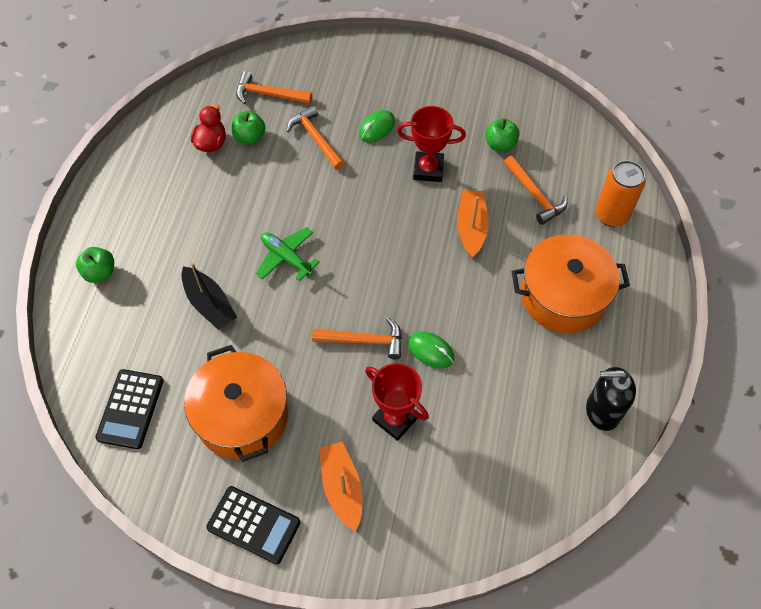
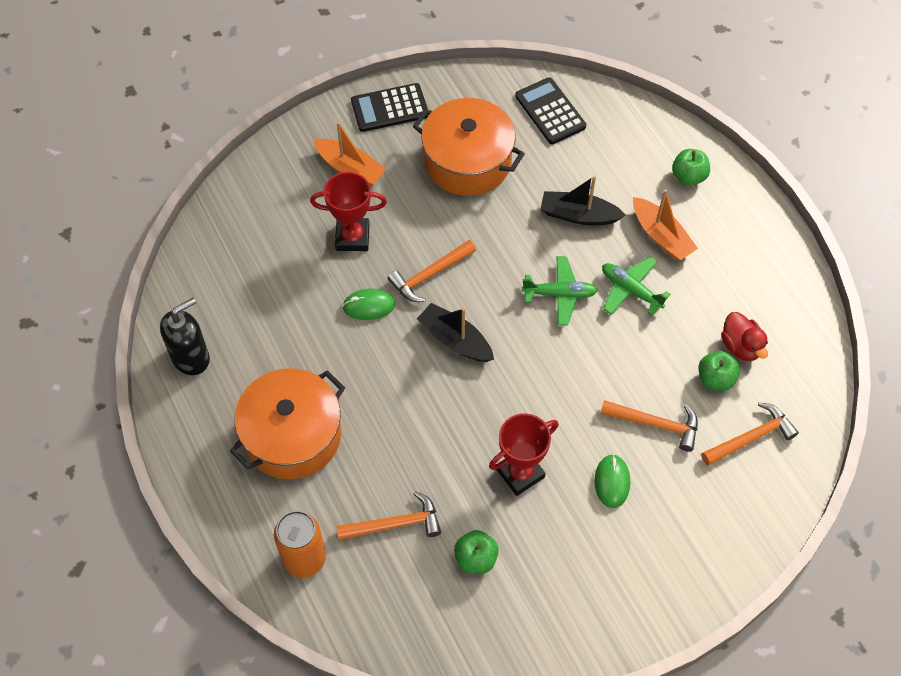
camera: 140 degrees right, 0 degrees up
orange boat [457,190,489,258] -> orange boat moved to [633,189,698,260]
orange hammer [504,156,567,225] -> orange hammer turned 150 degrees clockwise [336,491,441,540]
none -> black boat [417,303,494,362]
none -> green plane [602,257,671,316]

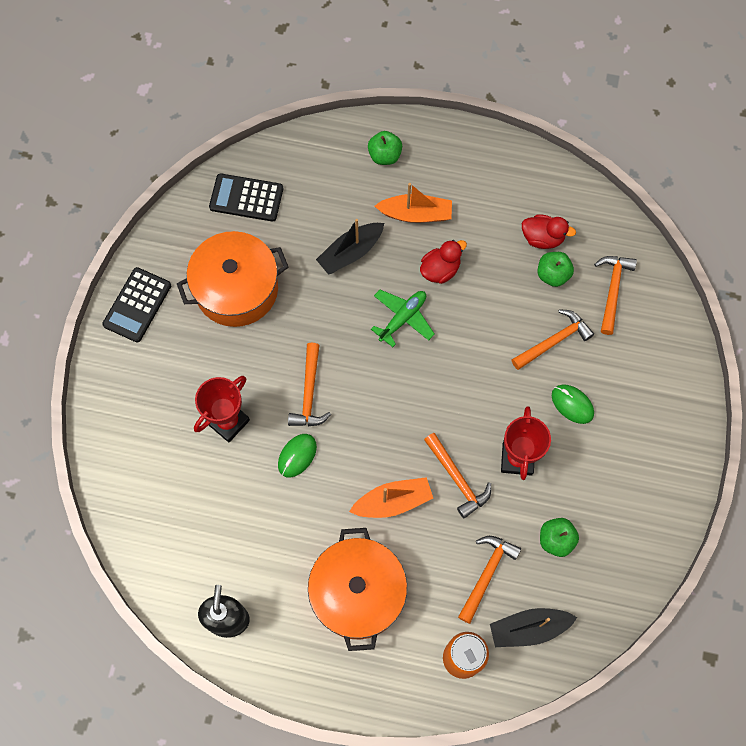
camera: 50 degrees left, 10 degrees up
orange boat [313,122,386,186] -> orange boat moved to [349,477,433,518]
black boat [417,303,494,362] -> black boat moved to [490,608,577,647]
green plane [602,257,671,316] -> red duck [420,240,467,284]
none -> orange hammer [424,433,491,518]

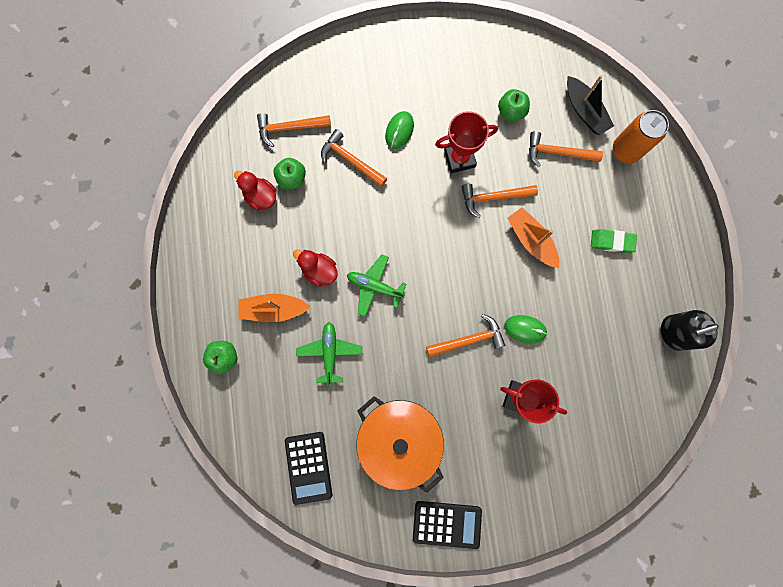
camera: 110 degrees left, 10 degrees up
orange pot [308,528,407,651] -> green eraser [591,229,637,253]
black boat [316,219,384,275] -> green plane [296,322,362,386]
orange boat [375,183,452,223] -> orange boat turned 75 degrees counterclockwise [238,294,311,322]
orange hammer [424,433,491,518] -> orange hammer turned 135 degrees counterclockwise [462,184,538,218]
red duck [522,214,576,249] -> red duck turned 45 degrees counterclockwise [234,171,276,211]

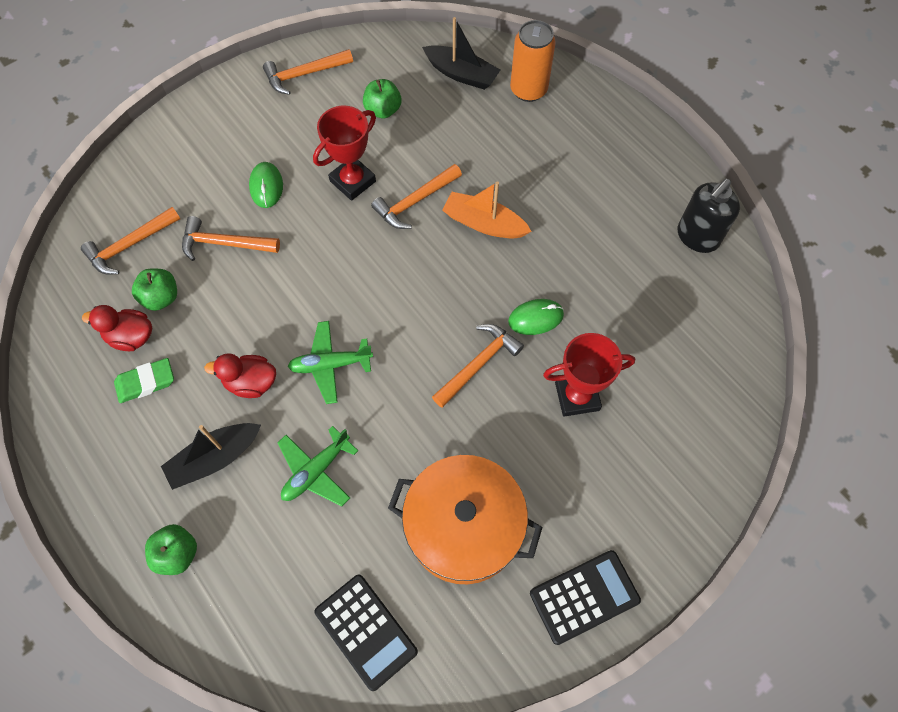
camera: 30 degrees left, 15 degrees down
orange boat [238,294,311,322] -> black boat [161,423,261,490]
green plane [296,322,362,386] -> green plane turned 105 degrees counterclockwise [277,426,358,507]
orange hammer [529,131,603,167] -> orange hammer moved to [263,49,353,95]
green eraser [591,229,637,253] -> green eraser moved to [114,358,174,403]

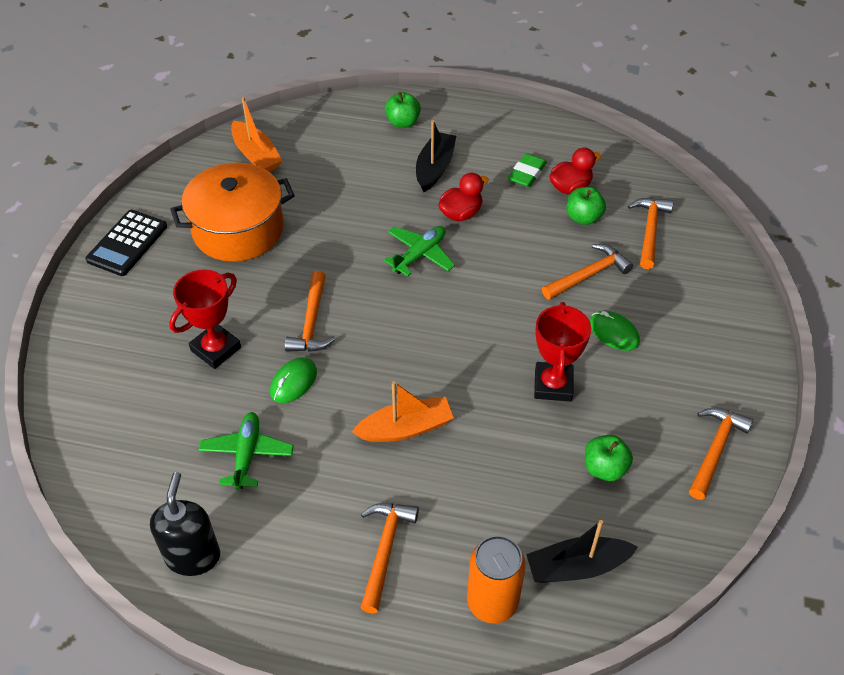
camera: 140 degrees right, 15 degrees down
green plane [277,426,358,507] -> green plane moved to [198,412,294,490]
black calculator [314,574,418,691] -> orange boat [231,97,283,172]
orange hammer [371,164,462,229] -> orange hammer moved to [360,503,419,613]

